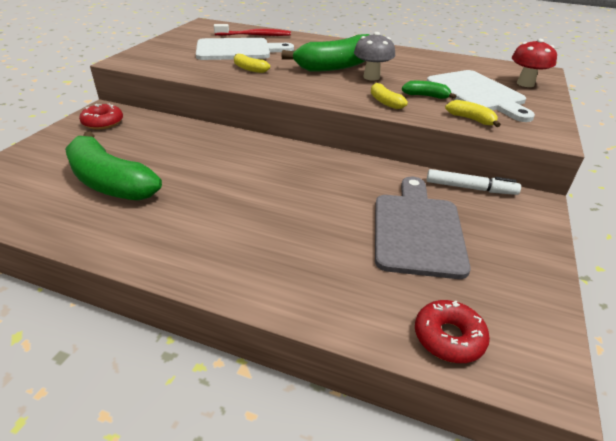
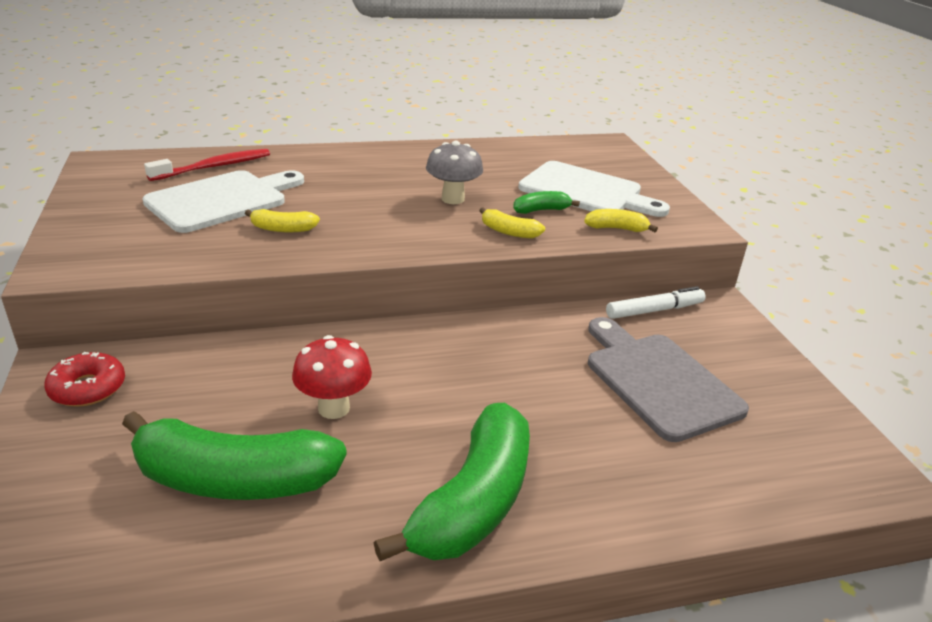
camera: 35 degrees left, 5 degrees down
green banana [281,34,369,72] -> green banana moved to [374,403,530,561]
red donut [415,300,490,363] -> none
red mushroom [512,39,557,87] -> red mushroom moved to [292,335,372,419]

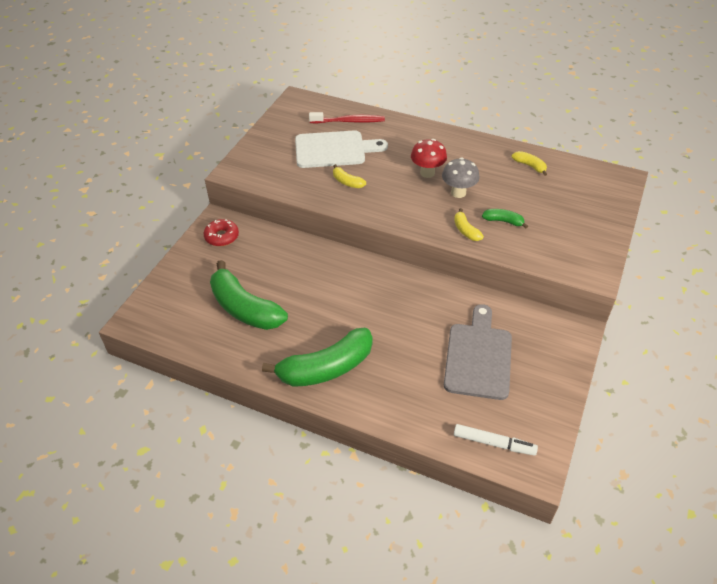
camera: 40 degrees right, 15 degrees up
red mushroom [292,335,372,419] -> red mushroom moved to [411,139,447,178]
white cutting board [518,161,670,217] -> none
yellow banana [584,209,658,232] -> yellow banana moved to [512,151,547,176]
white marker [606,286,706,319] -> white marker moved to [454,424,538,456]

